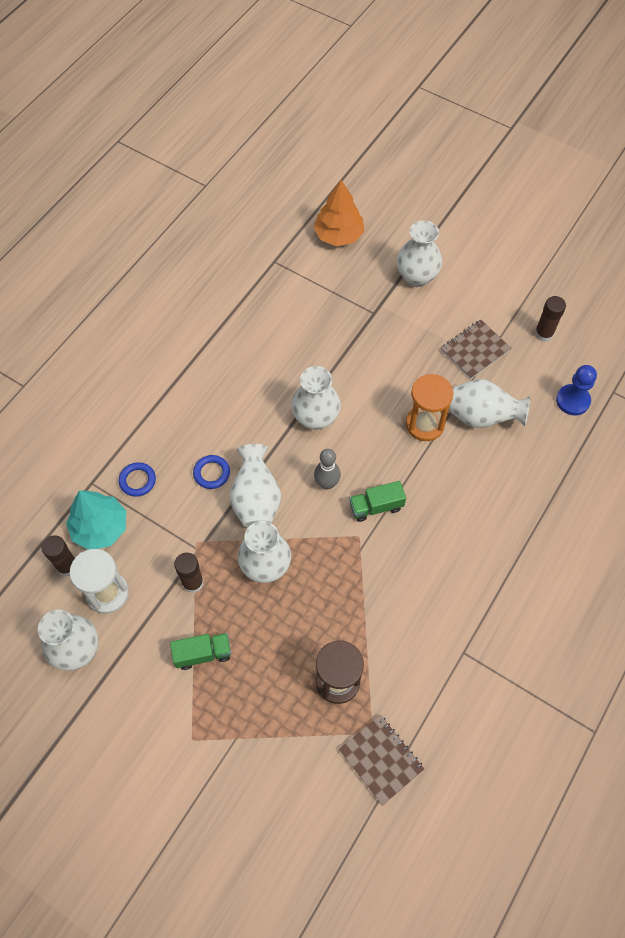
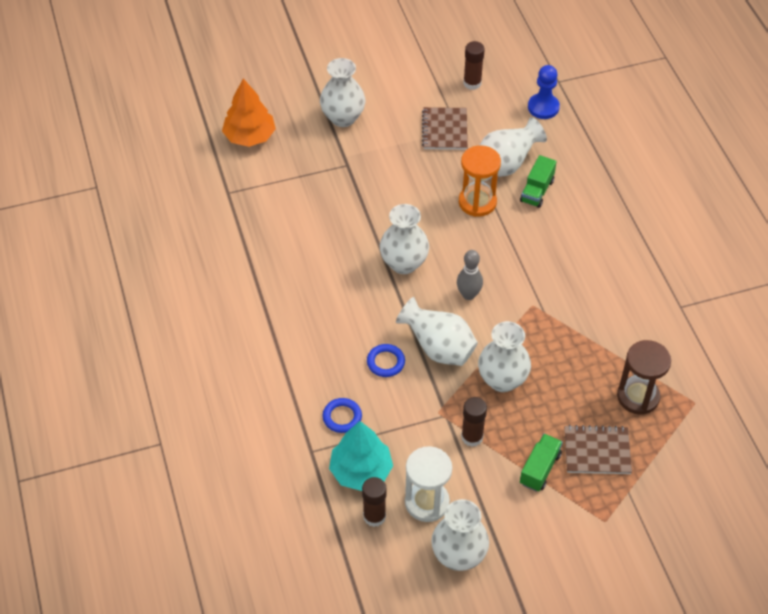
camera: 50 degrees left, 10 degrees down
brown notebook [339,715,424,805] -> brown notebook moved to [564,425,632,474]
green truck [349,481,406,522] -> green truck moved to [520,155,557,208]

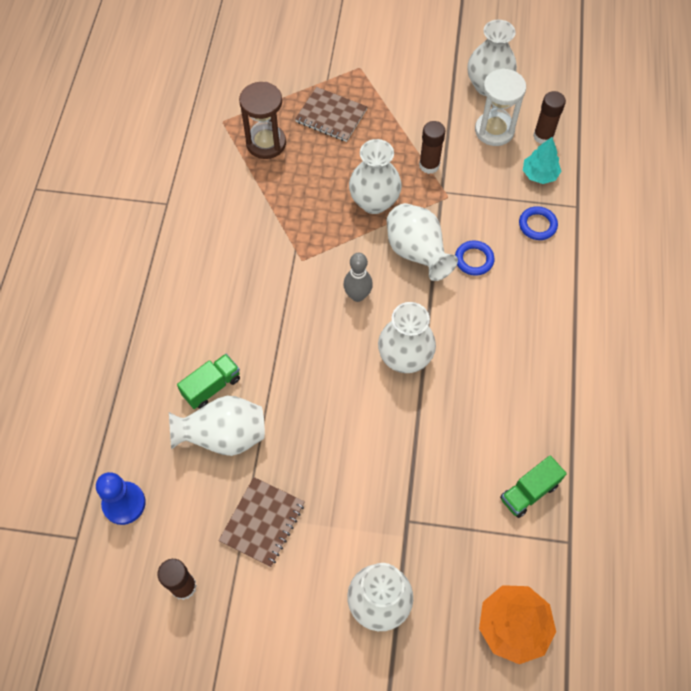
camera: 155 degrees left, 10 degrees up
turquoise tree [329,421,393,491] -> turquoise tree [523,137,561,184], size x0.65
orange hourglass [459,145,501,217] -> none
green truck [520,434,563,491] -> green truck moved to [500,455,567,518]

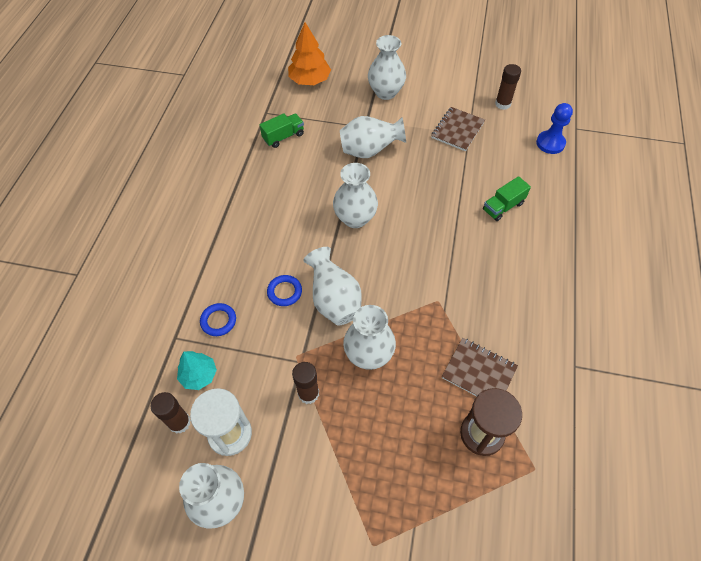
camera: 175 degrees left, 5 degrees down
white vase [169,396,265,456] -> white vase moved to [340,116,406,158]
brown notebook [295,87,367,142] -> brown notebook moved to [442,338,518,396]
grey bowling pin [344,253,373,302] -> none

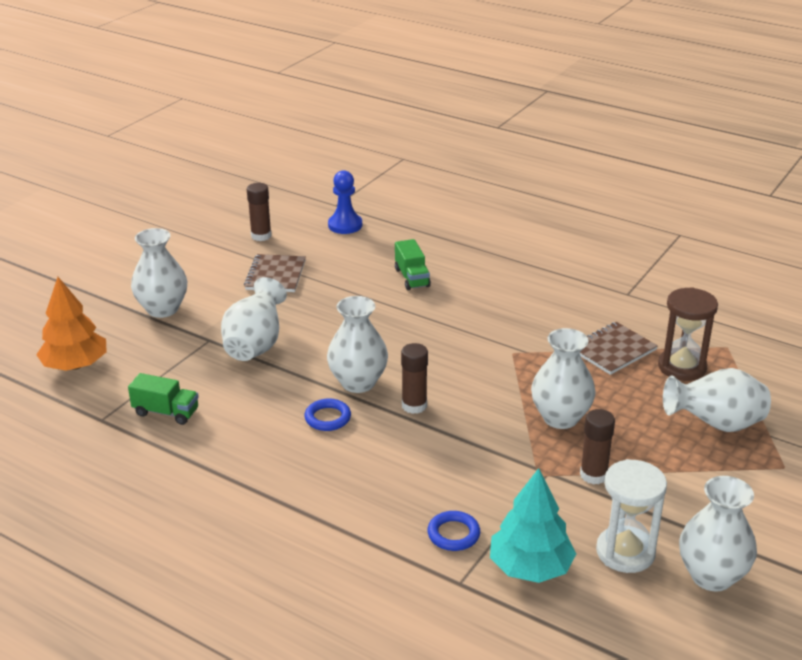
camera: 70 degrees left, 25 degrees down
brown glue stick [150,392,191,434] -> brown glue stick moved to [401,343,428,414]
turquoise tree [177,351,217,390] -> turquoise tree [490,468,576,583], size x1.54
green truck [260,113,304,148] -> green truck turned 120 degrees clockwise [128,373,199,425]
blue ring [267,275,302,306] -> blue ring moved to [304,399,351,431]
white vase [303,247,362,326] -> white vase moved to [663,368,771,432]
brown notebook [431,107,485,151] -> brown notebook turned 45 degrees clockwise [244,254,306,292]

